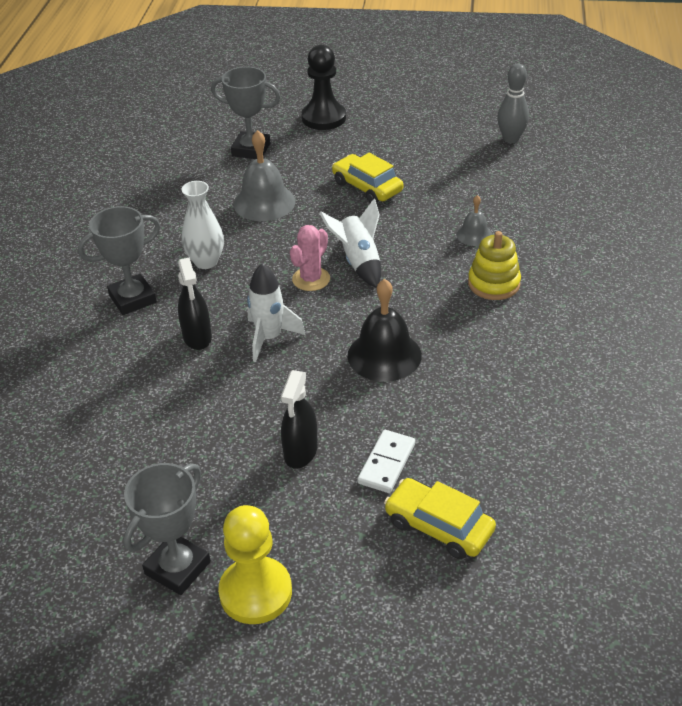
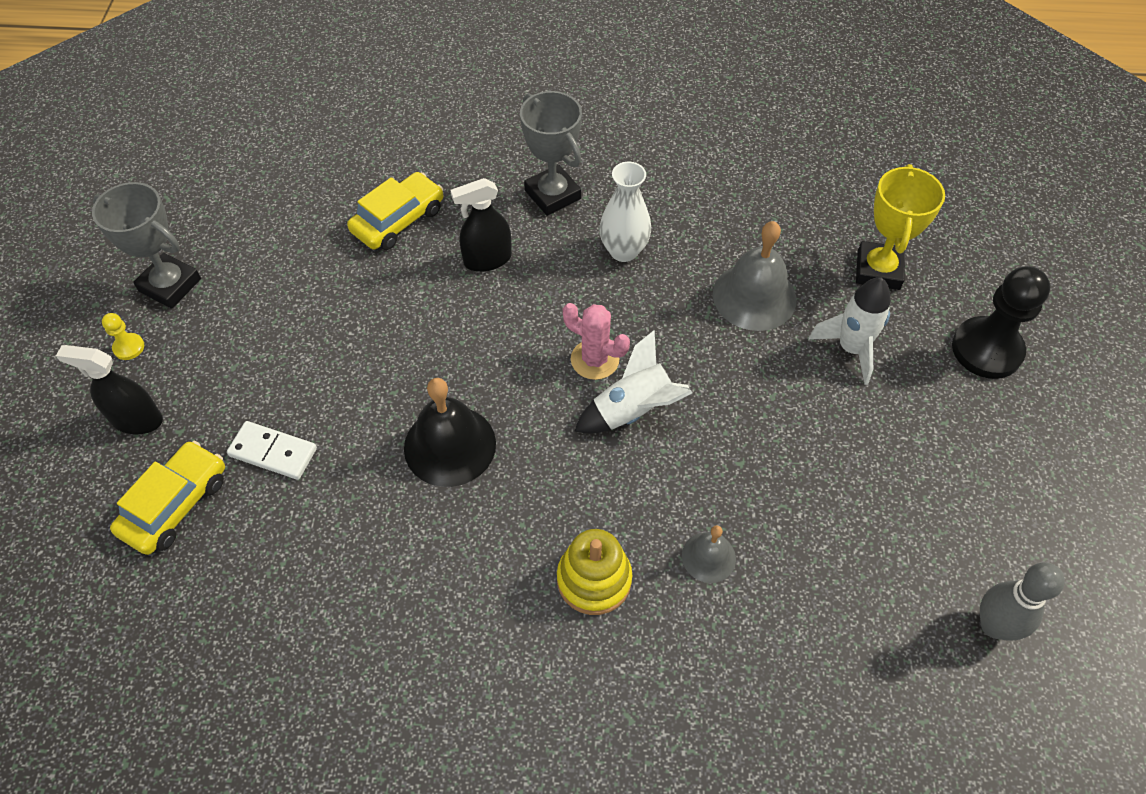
camera: 85 degrees right, 15 degrees up
grey trophy [211,67,281,159] -> yellow trophy [856,164,945,290]
yellow pawn [218,505,292,624] -> yellow pawn [102,313,144,360], size x0.44
white rocket [247,264,306,362] -> white rocket moved to [808,277,891,385]
black spray bottle [281,370,318,469] -> black spray bottle moved to [56,345,163,434]
yellow car [332,153,403,203] -> yellow car moved to [347,172,444,250]

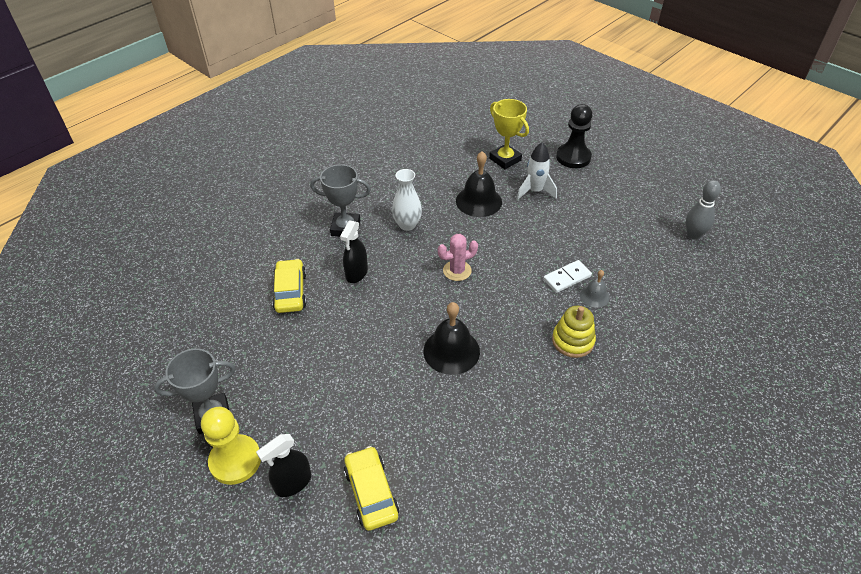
camera: 50 degrees left, 10 degrees down
yellow pawn [102,313,144,360] -> yellow pawn [201,407,261,485], size x2.29
white domino [227,421,317,480] -> white domino moved to [543,260,592,293]
white rocket [574,330,693,433] -> none
grey bell [713,221,796,331] -> black bell [456,151,502,217]

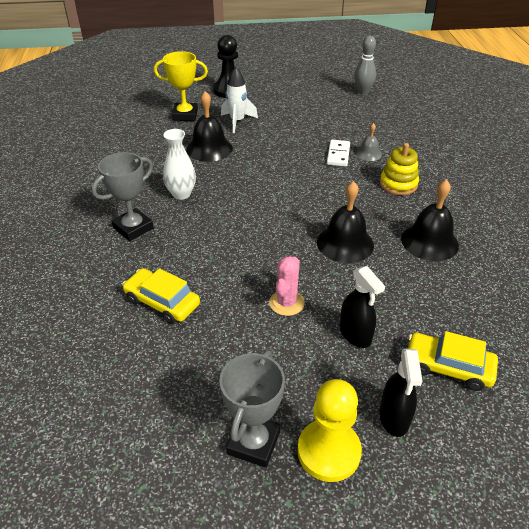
camera: 50 degrees left, 5 degrees down
black spray bottle [340,220,368,283] -> black spray bottle moved to [340,266,385,348]
pink cactus [438,234,478,281] -> pink cactus moved to [269,256,305,316]
none -> black bell [401,179,459,261]

